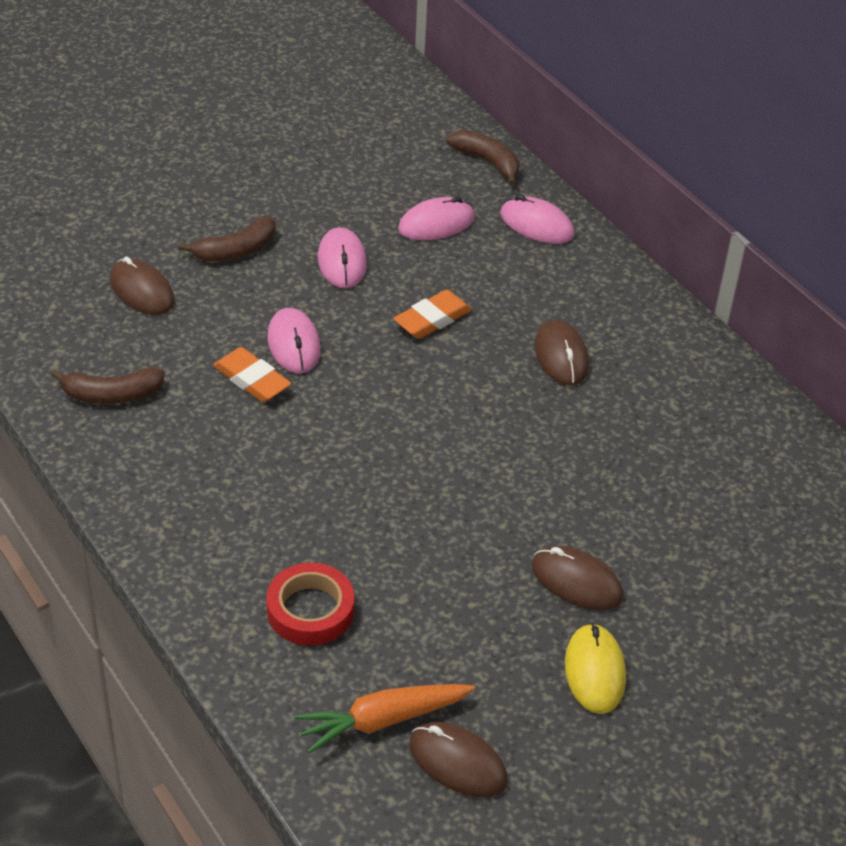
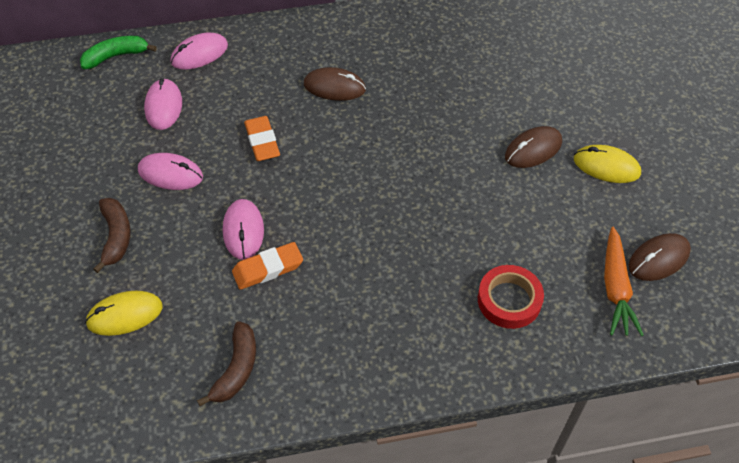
camera: 65 degrees left, 10 degrees up
brown mouse [110,257,175,315] -> yellow mouse [85,291,163,336]
pink mouse [267,308,321,373] -> pink mouse turned 75 degrees clockwise [223,199,264,260]
brown banana [446,130,519,186] -> green banana [80,36,157,69]

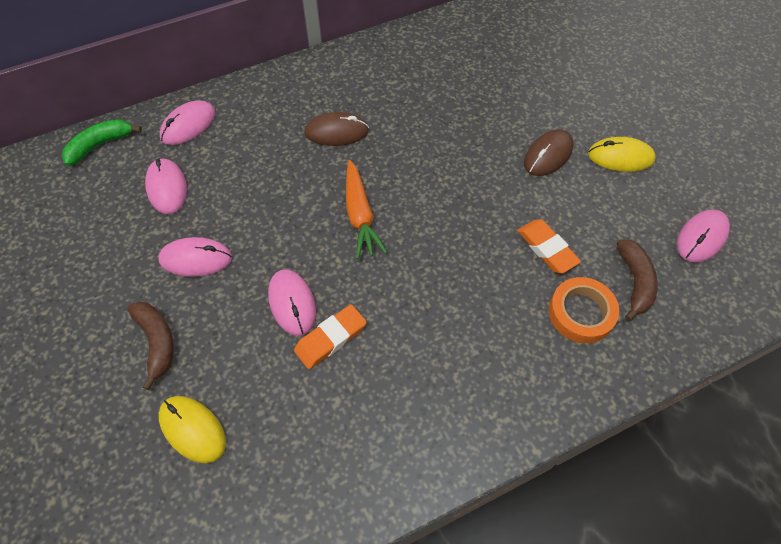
camera: 15 degrees left, 5 degrees up
yellow mouse [85,291,163,336] -> yellow mouse turned 75 degrees clockwise [159,396,226,463]
brown banana [197,321,256,406] -> brown banana moved to [616,239,658,321]
orange eraser [244,116,280,161] -> orange eraser moved to [517,219,581,273]
red tape [478,265,544,329] -> orange tape [549,277,619,343]
orange carrot [604,227,643,336] -> orange carrot moved to [346,160,387,259]
brown mouse [629,233,691,281] -> pink mouse [677,209,730,263]

